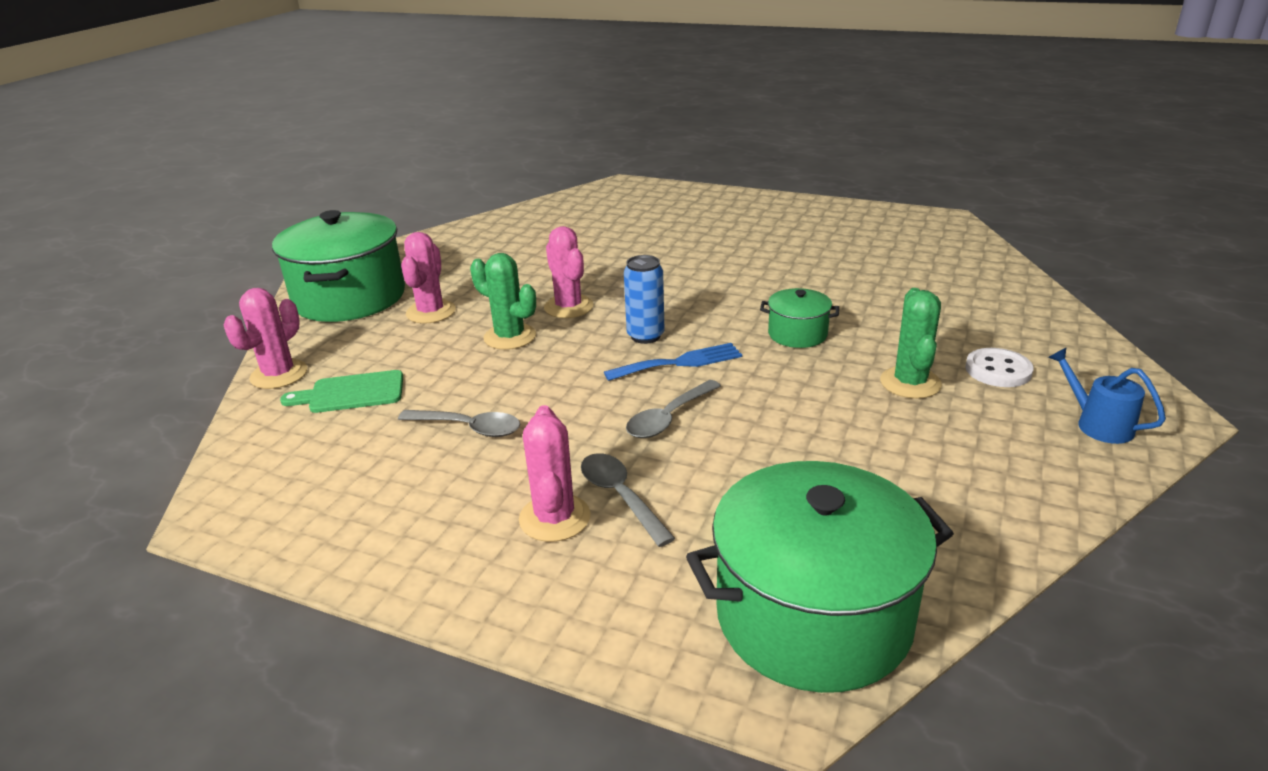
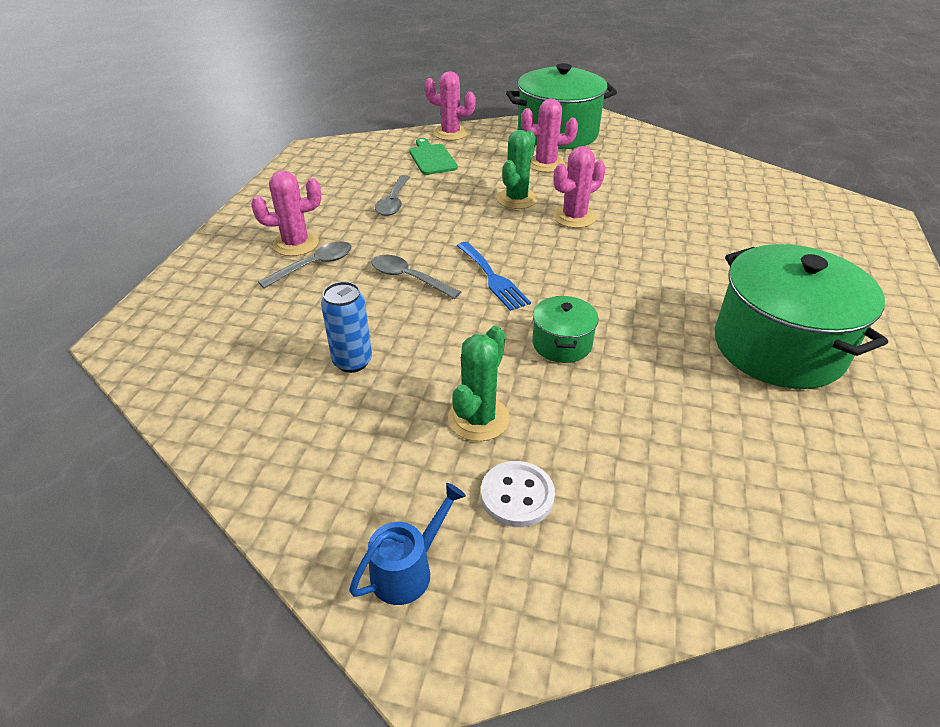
camera: 80 degrees right, 10 degrees up
blue can [624,255,664,344] -> blue can moved to [321,281,372,373]
green pot [686,461,954,693] -> green pot moved to [715,244,888,389]
green cactus [880,288,942,399] -> green cactus turned 60 degrees counterclockwise [448,326,510,441]

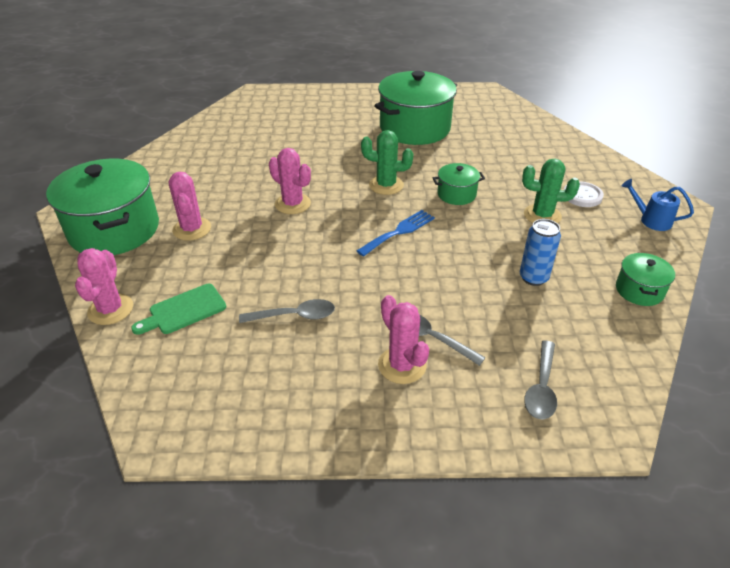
camera: 105 degrees left, 0 degrees up
grey spoon [371,255,461,299] -> grey spoon moved to [524,340,557,420]
green cactus [497,130,538,209] -> green cactus moved to [361,130,413,195]
none -> green pot [616,252,675,306]

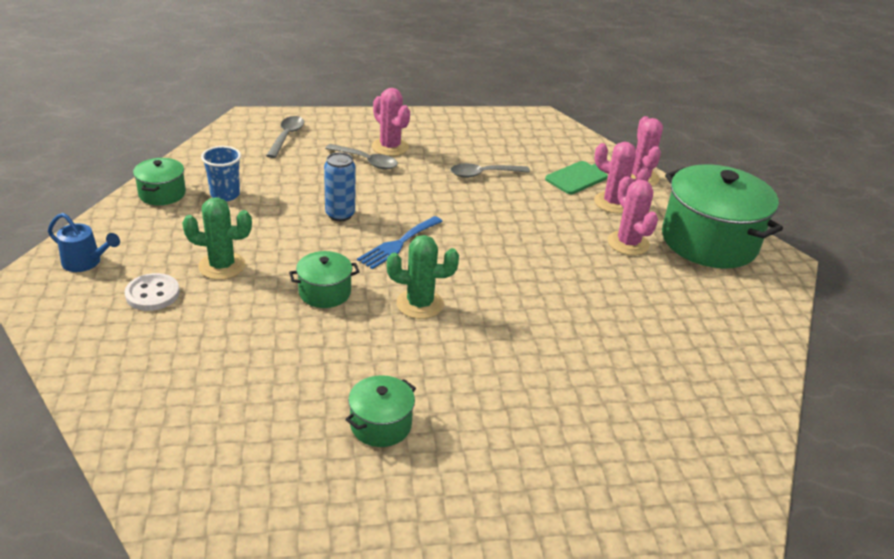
camera: 170 degrees right, 5 degrees down
pink cactus [269,148,311,214] -> pink cactus moved to [594,142,650,213]
green pot [374,71,457,145] -> green pot [345,375,416,447], size x0.47
blue can [520,219,561,286] -> blue can moved to [324,152,355,221]
none -> blue cup [201,146,241,201]

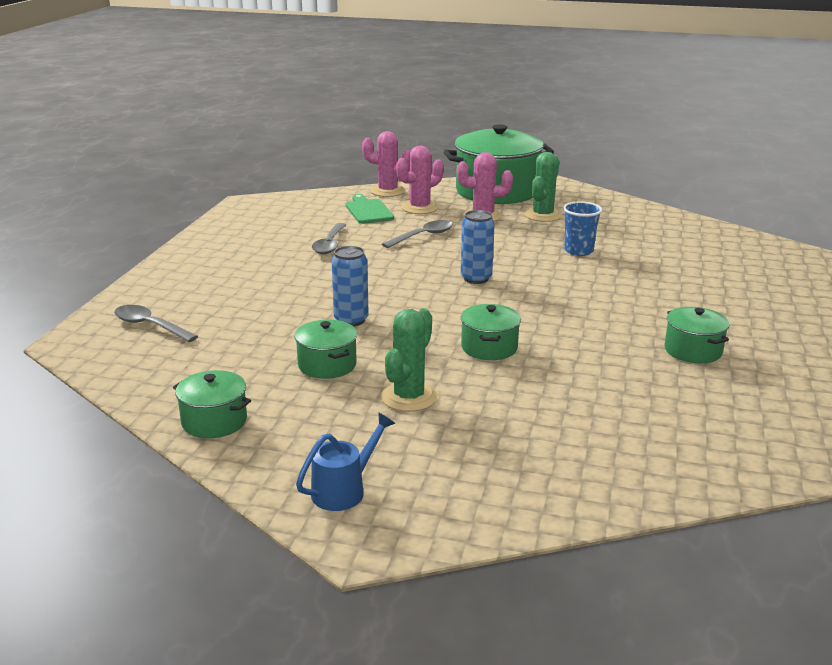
camera: 65 degrees left, 10 degrees down
white button [125,273,180,311] -> none
blue cup [201,146,241,201] -> blue cup moved to [563,201,602,256]
grey spoon [325,144,398,169] -> grey spoon moved to [382,220,453,248]
blue fork [357,216,443,269] -> none
pink cactus [372,88,410,156] -> none
green cactus [387,235,459,319] -> green cactus moved to [524,152,562,222]
none -> green pot [294,320,357,379]
none -> blue can [461,210,495,284]

